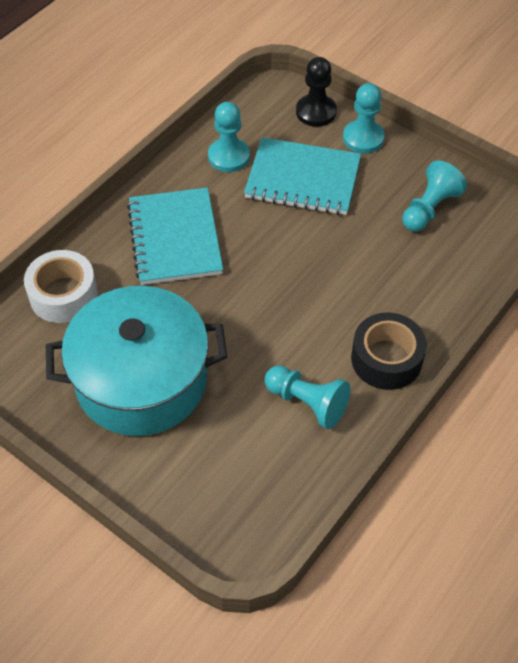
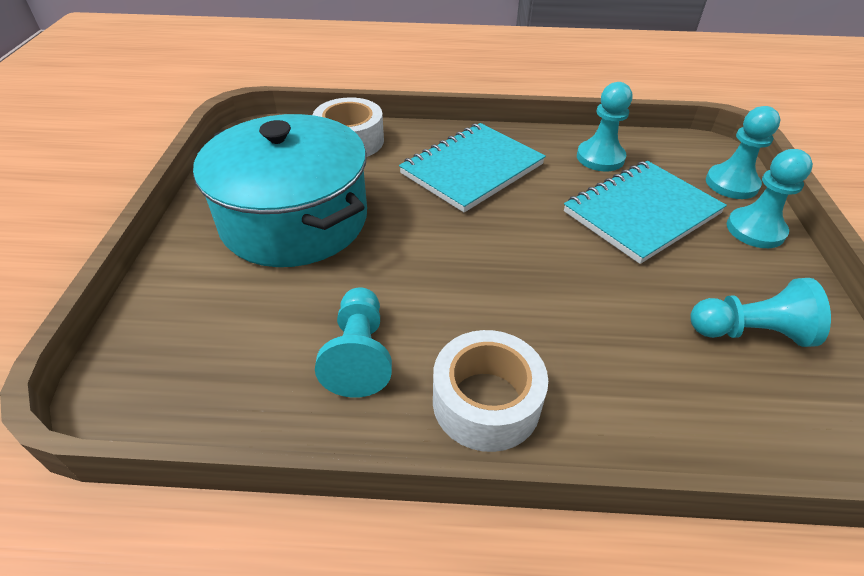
camera: 55 degrees right, 10 degrees down
turquoise notebook [244,137,361,215] -> turquoise notebook turned 75 degrees clockwise [564,161,727,264]
black pawn [296,57,337,127] -> turquoise pawn [706,106,780,199]
black tape [351,312,427,390] -> white tape [433,330,548,452]

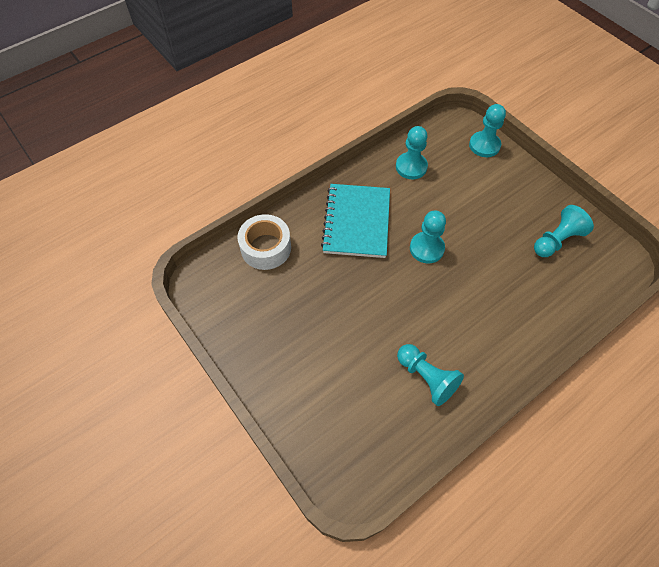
camera: 40 degrees left, 15 degrees up
turquoise pot [193,114,367,267] -> none
white tape [433,330,548,452] -> none
turquoise notebook [564,161,727,264] -> none
turquoise pawn [727,149,813,248] -> turquoise pawn moved to [410,211,446,263]

